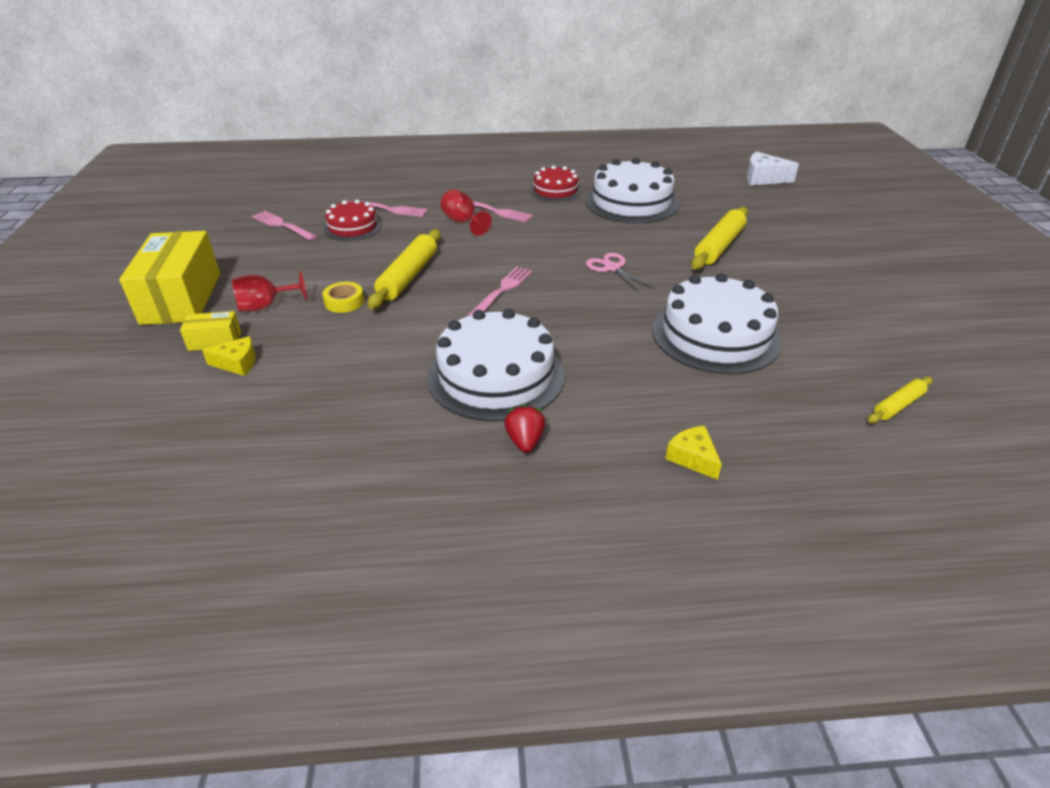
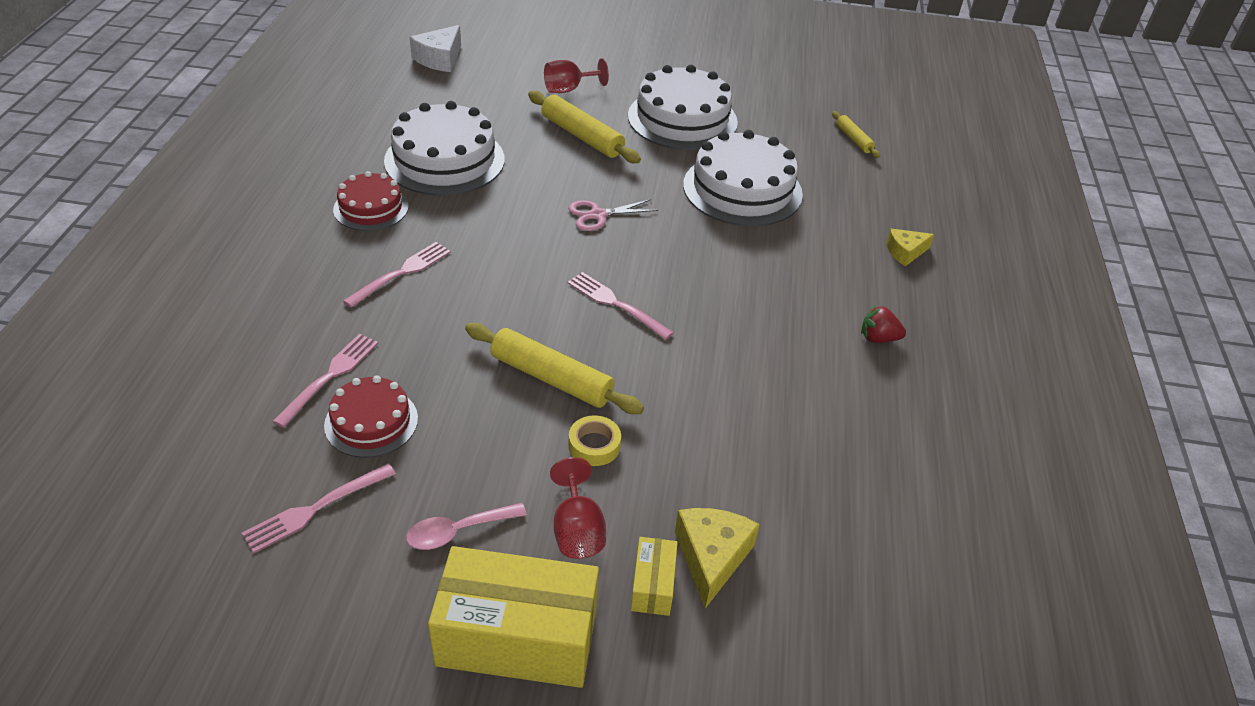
camera: 80 degrees left, 5 degrees up
yellow cheese [202,336,256,376] -> yellow cheese [675,508,760,608], size x1.53
white cake [427,309,565,422] -> white cake moved to [628,65,738,150]
red goblet [441,189,492,236] -> red goblet moved to [544,58,609,93]
none -> pink spoon [406,503,527,550]

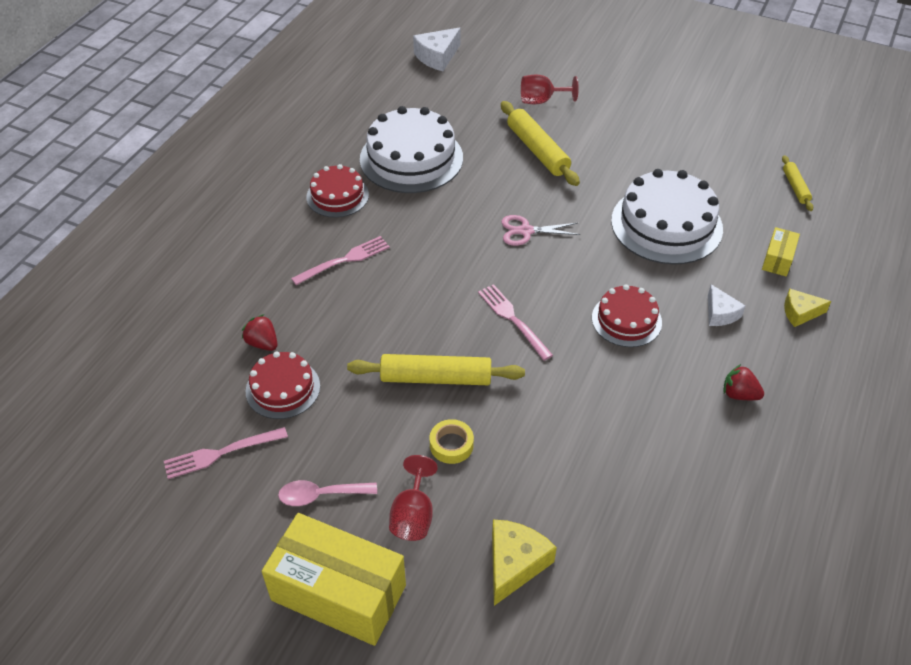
camera: 20 degrees right, 5 degrees up
pink fork [272,334,379,428] -> red strawberry [242,314,278,351]
yellow rolling pin [465,323,644,414] -> yellow rolling pin turned 45 degrees counterclockwise [347,354,525,385]
white cake [628,65,738,150] -> none
yellow box [631,537,678,616] -> yellow box moved to [762,227,800,276]
none -> red cake [592,285,662,347]
none -> white cheese [708,284,745,326]

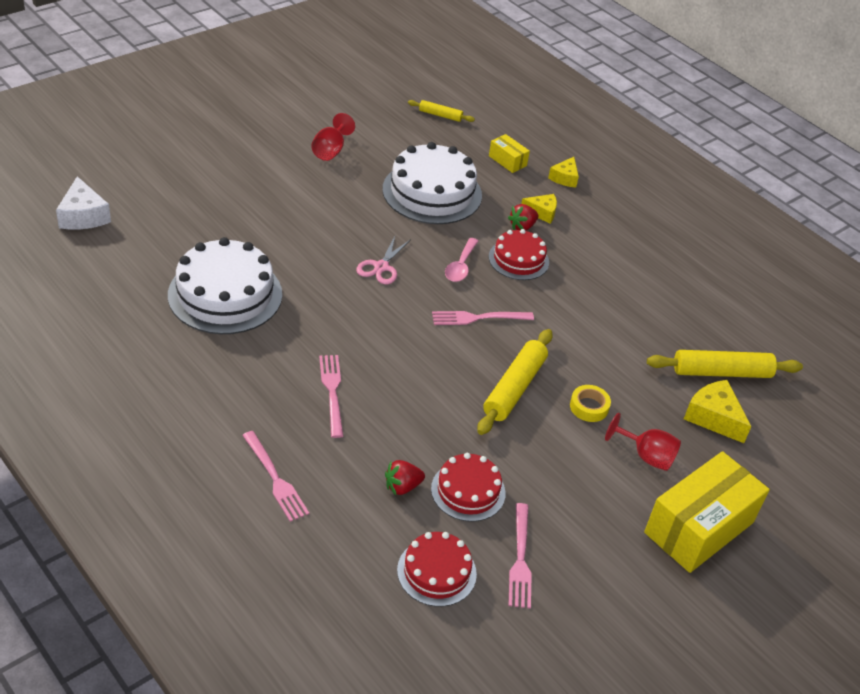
camera: 70 degrees left, 5 degrees down
pink spoon [278,480,377,506] -> pink spoon moved to [445,238,478,282]
red cake [306,164,369,218] -> red cake moved to [397,532,477,607]
yellow rolling pin [501,101,580,186] -> yellow rolling pin moved to [647,350,803,378]
red goblet [521,75,579,104] -> red goblet moved to [311,113,355,161]
white cheese [708,284,745,326] -> yellow cheese [521,194,557,224]
red strawberry [723,364,764,400] -> red strawberry moved to [508,204,538,231]
none -> pink fork [242,431,309,522]

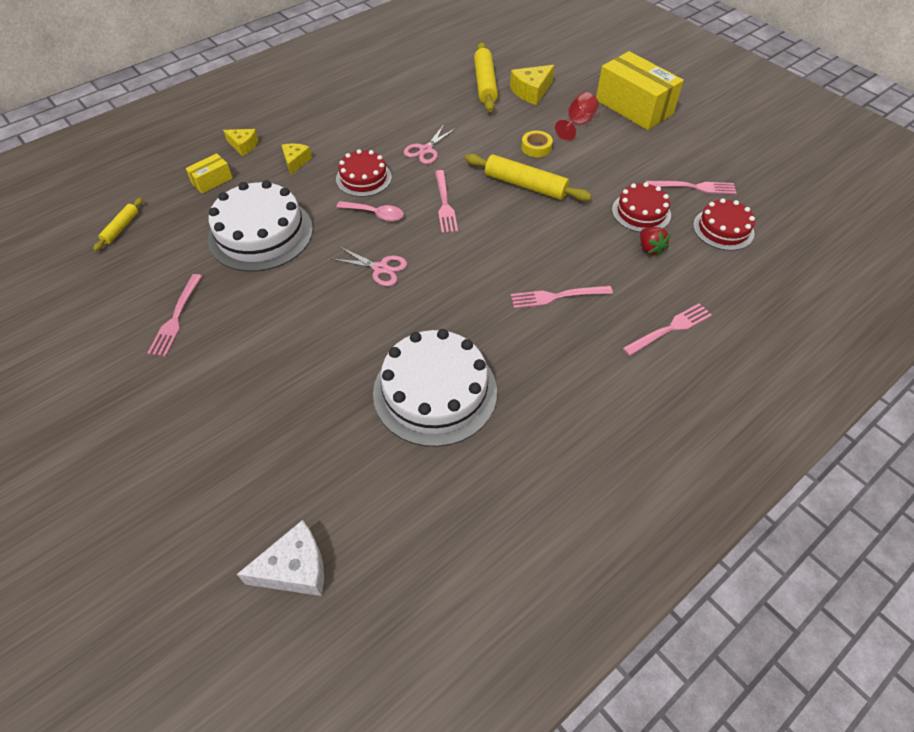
camera: 85 degrees left, 10 degrees up
red goblet [311,113,355,161] -> pink fork [148,274,202,356]
red strawberry [508,204,538,231] -> none
none -> pink scissors [404,125,456,164]

